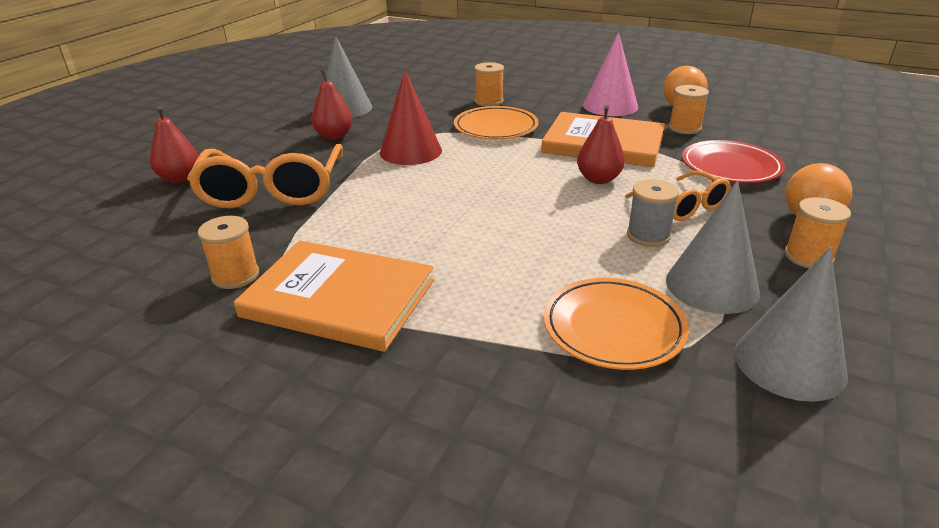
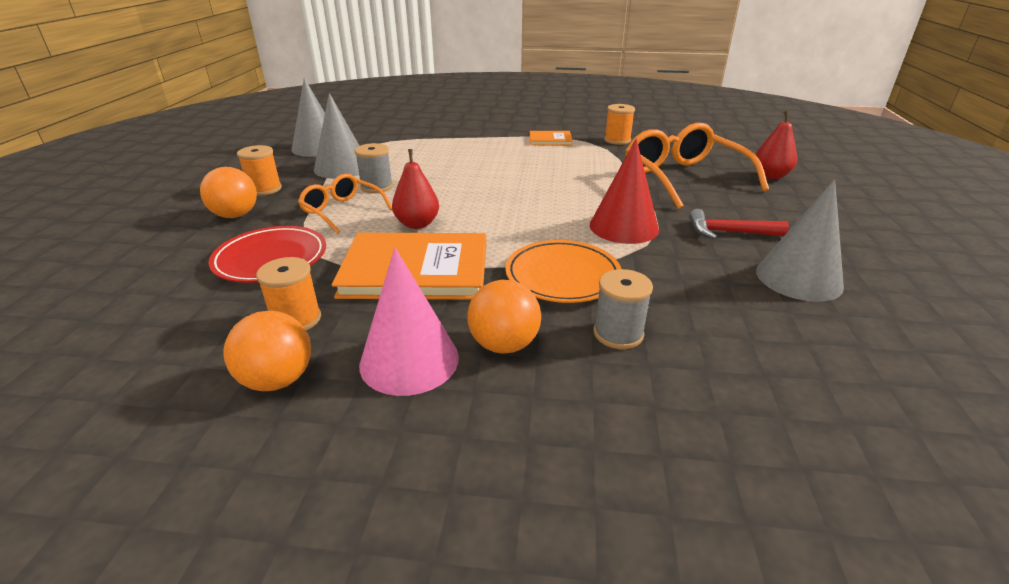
camera: 160 degrees right, 0 degrees up
orange book [234,240,434,352] -> orange book [529,131,573,145], size x0.48
red pear [311,70,353,140] -> red hammer [689,209,789,239]
orange spool [474,62,504,107] -> grey spool [593,269,653,349]
orange plate [544,278,689,370] -> none
none -> orange ball [467,280,541,354]

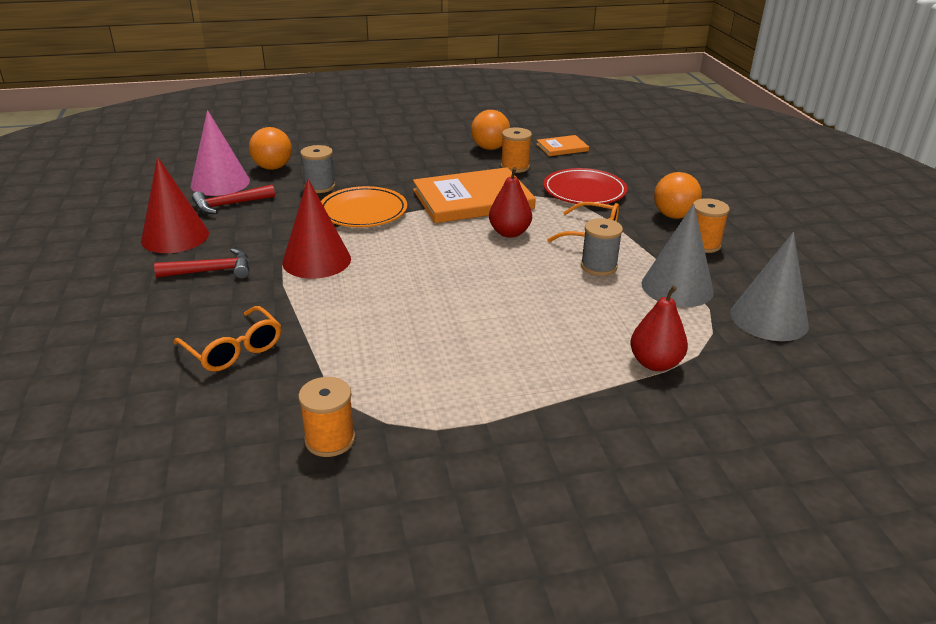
camera: 160 degrees right, 0 degrees up
pink cone [359,248,459,396] -> pink cone moved to [191,110,250,196]
orange ball [467,280,541,354] -> orange ball moved to [249,127,292,170]
orange book [529,131,573,145] -> orange book moved to [536,135,589,156]
orange glasses [625,123,769,209] -> orange glasses [174,306,281,372], size x0.57
red pear [755,110,797,179] -> red pear moved to [630,286,688,371]
grey cone [756,179,844,302] -> red cone [141,157,209,253]
none -> red hammer [192,184,275,214]

